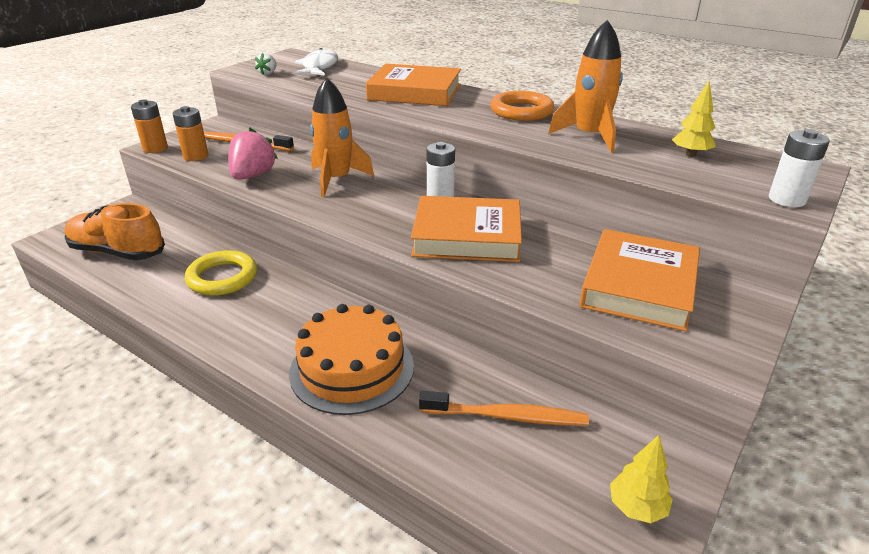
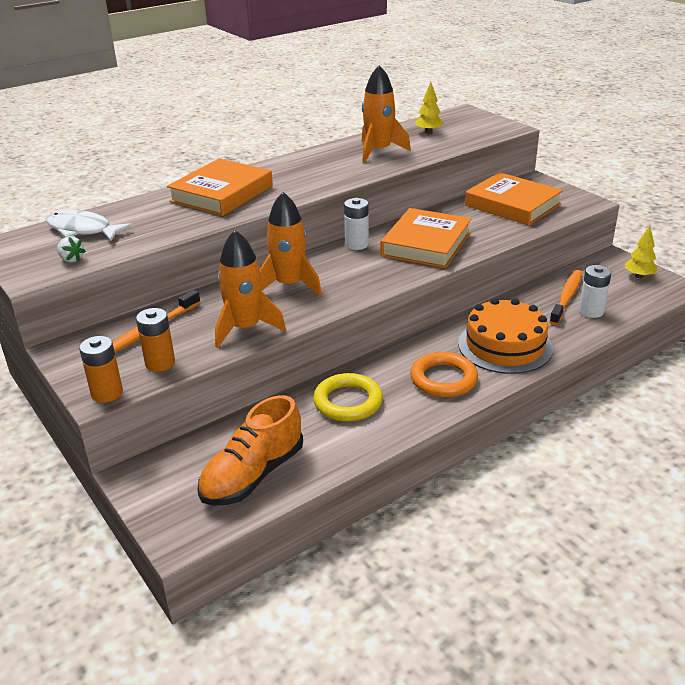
camera: 70 degrees left, 0 degrees up
pink strawberry [228,128,278,180] -> orange rocket [215,230,286,348]
orange ring [491,91,554,121] -> orange ring moved to [410,352,478,397]
white battery [769,129,830,207] -> white battery moved to [579,265,611,318]

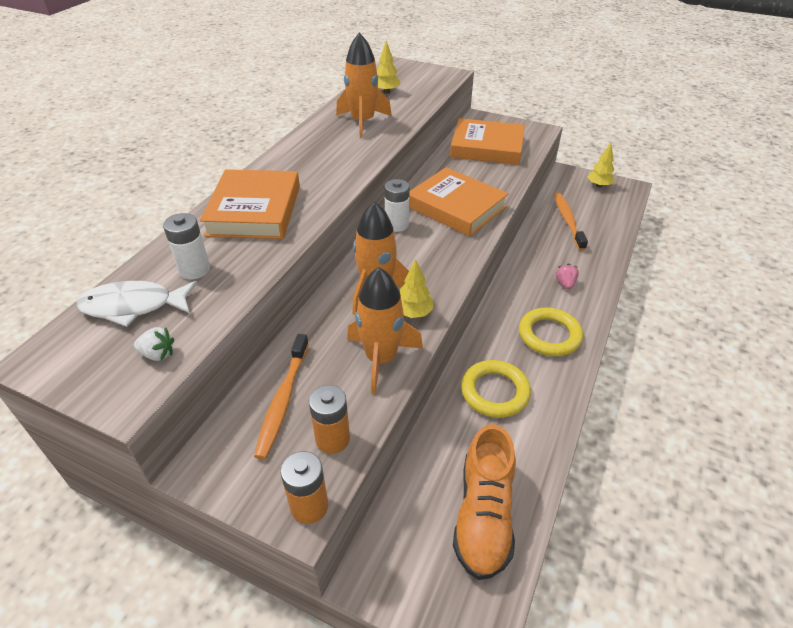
camera: 30 degrees left, 10 degrees up
orange book [380,208,472,268] -> orange book turned 45 degrees counterclockwise [409,167,509,236]
orange ring [410,352,478,397] -> yellow ring [519,307,583,356]
orange cake [458,298,553,374] -> pink strawberry [556,263,579,289]
white battery [579,265,611,318] -> white battery moved to [163,213,210,279]
none -> yellow tree [400,259,433,318]

